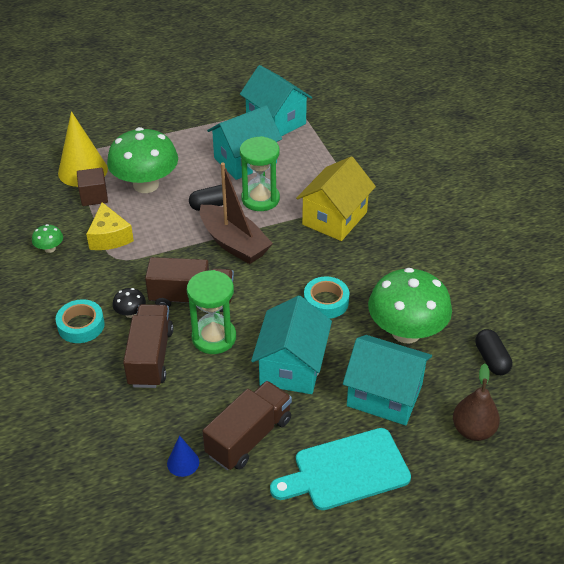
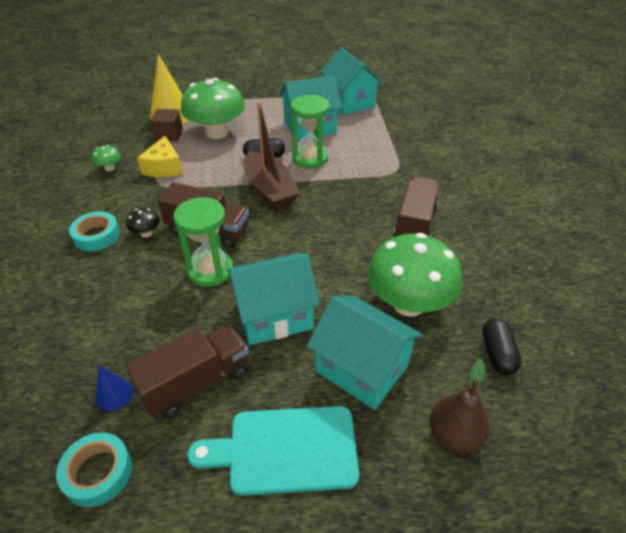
camera: 15 degrees right, 0 degrees up
brown truck [123,304,173,388] -> brown truck moved to [393,176,439,237]
turquoise house [251,295,332,394] -> turquoise house turned 45 degrees clockwise [227,253,320,345]
yellow house [296,156,376,241] -> none
turquoise tape [304,276,349,319] -> turquoise tape moved to [56,432,132,507]

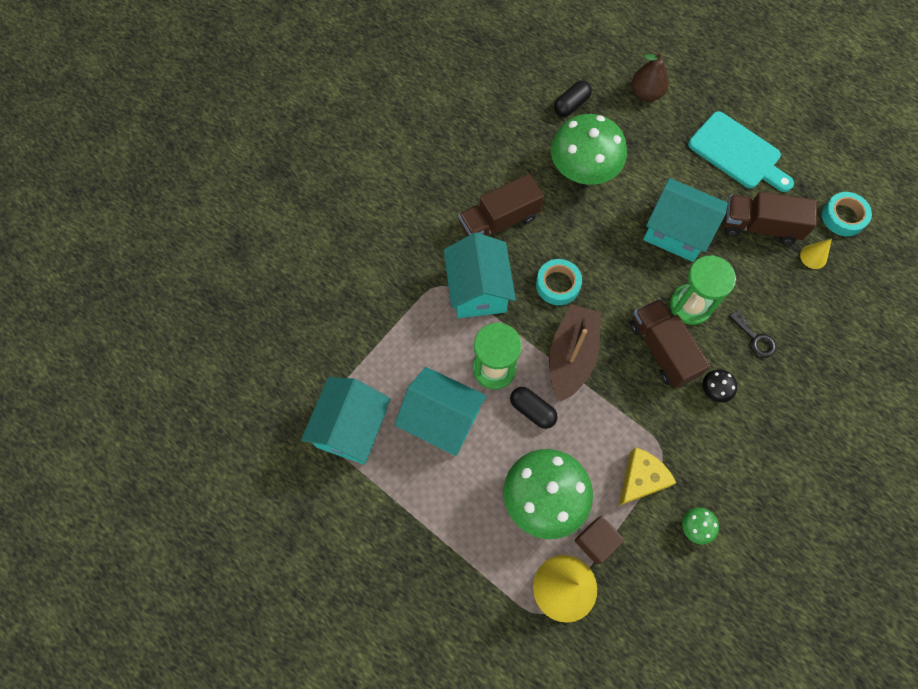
camera: 135 degrees left, 25 degrees up
turquoise tape [69,211,120,251] -> turquoise tape moved to [536,259,582,305]
blue cone [96,365,133,411] -> yellow cone [800,239,832,269]
turquoise house [307,296,423,410] -> turquoise house moved to [444,232,516,318]
none -> black key [729,309,776,358]

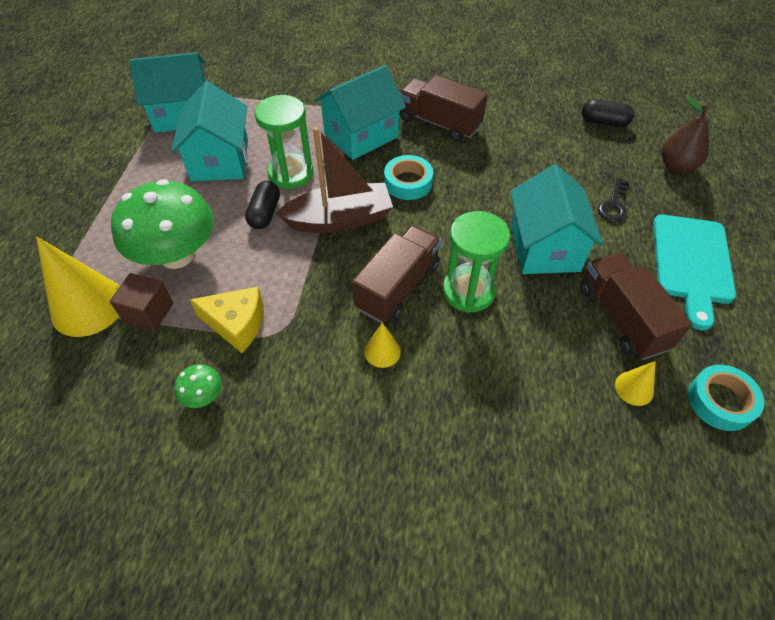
camera: 60 degrees right, 15 degrees down
green mushroom [551,114,627,185] -> none
black mushroom [703,370,737,403] -> yellow cone [364,323,401,368]
black key [729,309,776,358] -> black key moved to [598,178,629,222]

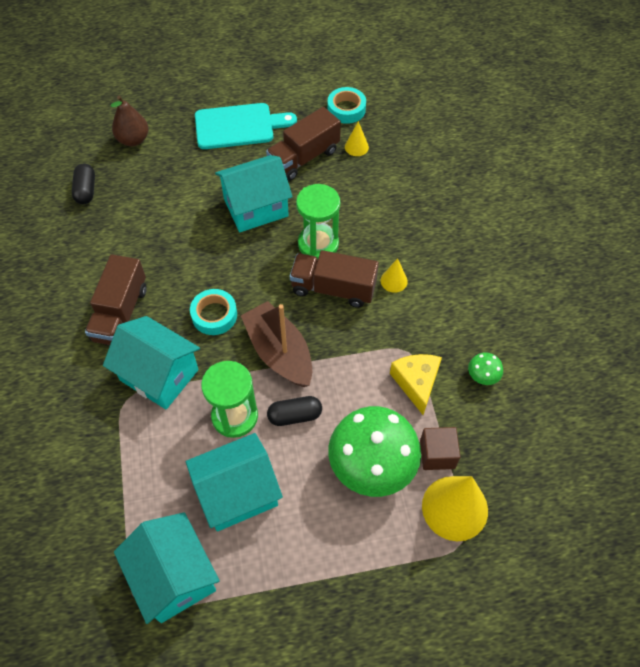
camera: 110 degrees left, 5 degrees up
black key [598,178,629,222] -> none

